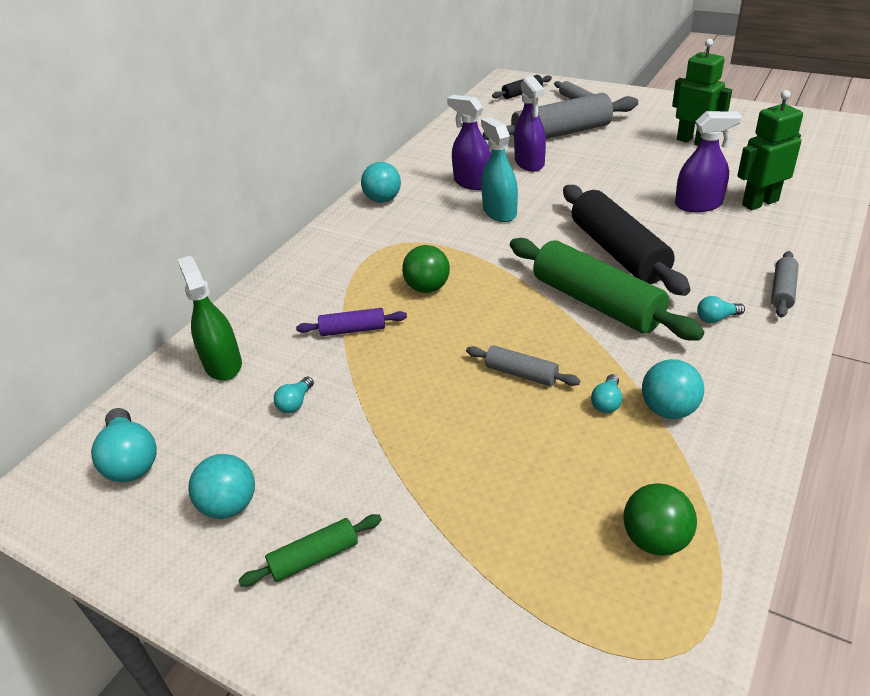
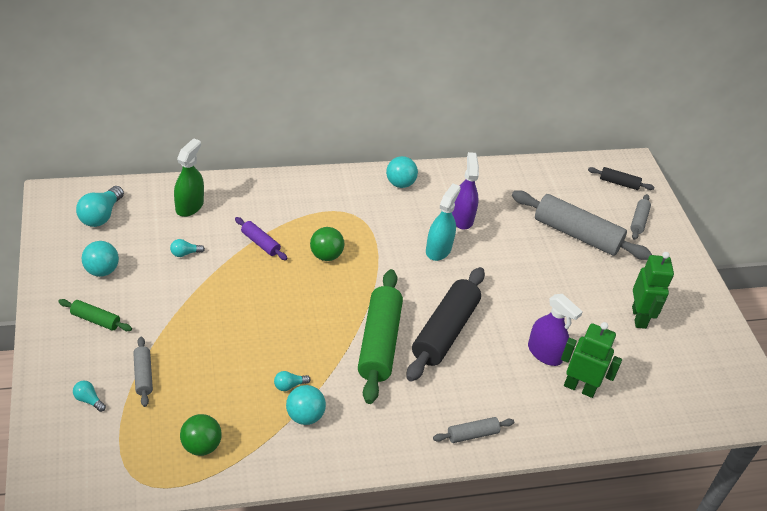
camera: 40 degrees right, 5 degrees up
grey rolling pin [466,345,580,386] -> grey rolling pin moved to [133,337,153,407]
purple spray bottle [514,76,546,171] -> none
turquoise light bulb [697,296,745,323] -> turquoise light bulb moved to [73,381,106,412]

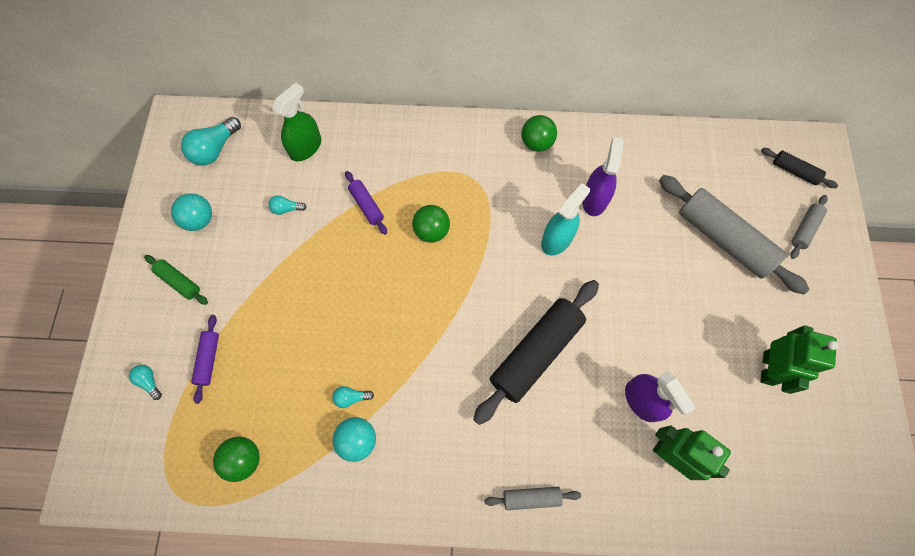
camera: 20 degrees right, 25 degrees up
grey rolling pin [133,337,153,407] -> purple rolling pin [191,315,219,404]
green rolling pin [358,269,403,404] -> none
turquoise ball [386,156,418,188] -> green ball [521,115,557,152]

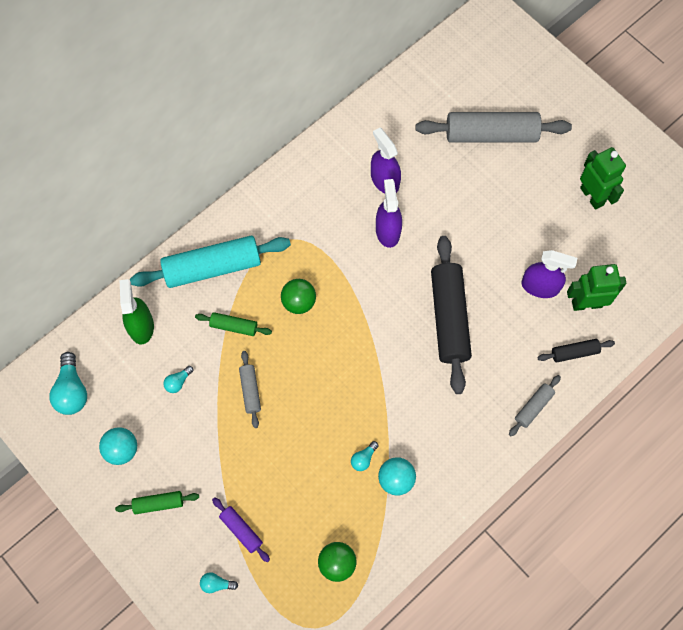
camera: 45 degrees left, 0 degrees up
purple rolling pin [345,171,387,235] -> green rolling pin [195,312,272,336]
green ball [521,115,557,152] -> none
turquoise spray bottle [541,183,590,256] -> purple spray bottle [376,179,402,248]
black rolling pin [761,148,838,188] -> black rolling pin moved to [538,339,615,362]
grey rolling pin [790,195,828,259] -> grey rolling pin moved to [239,351,261,428]
none -> turquoise rolling pin [130,236,291,288]

